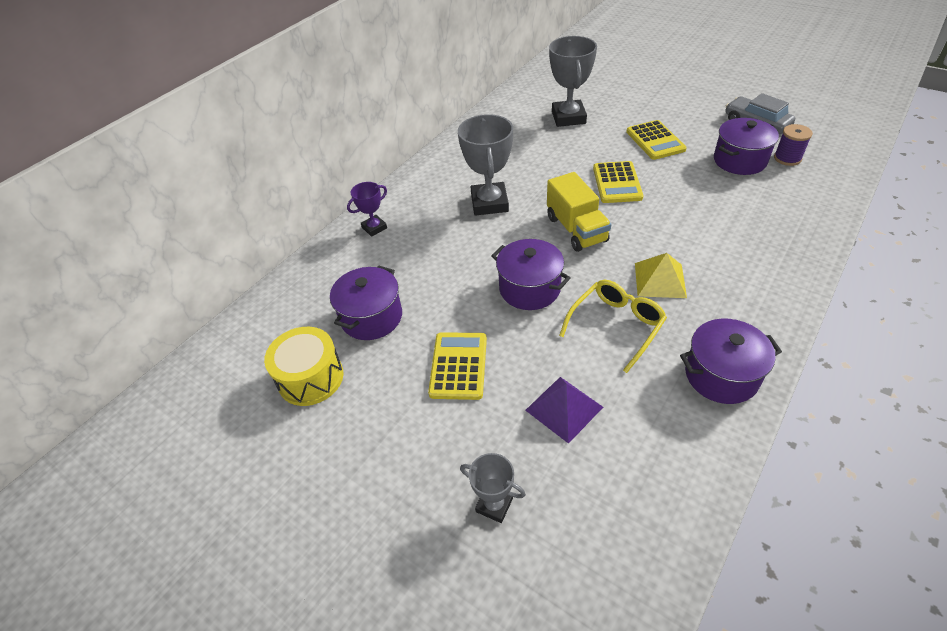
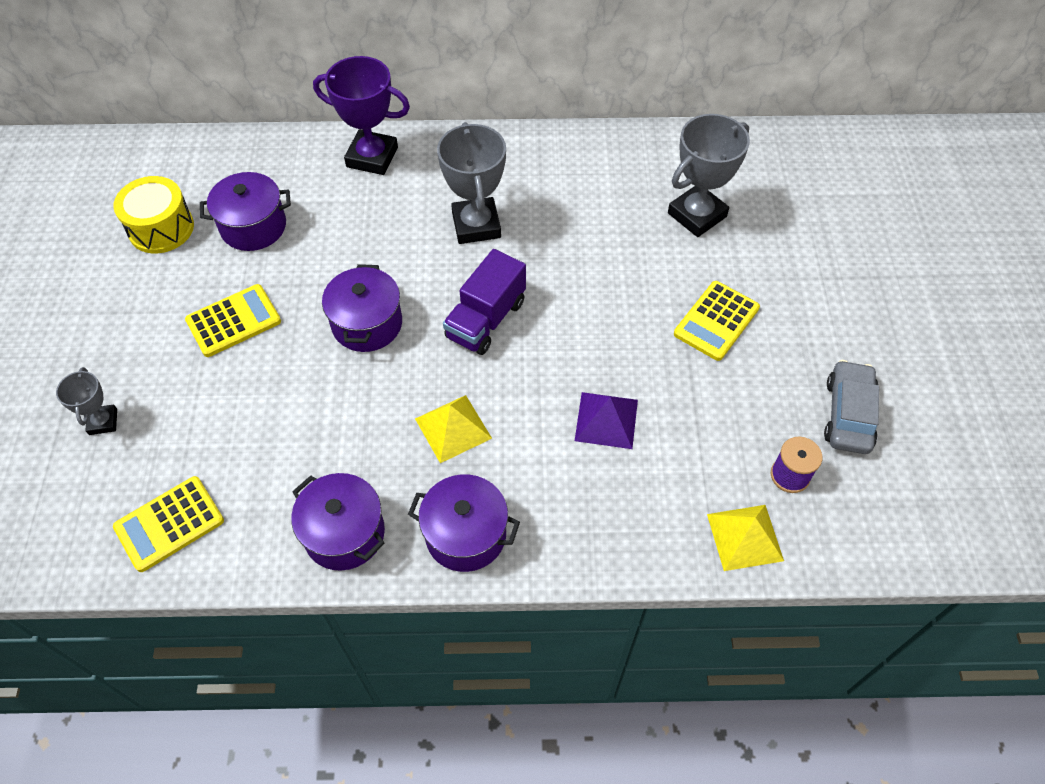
camera: 50 degrees right, 10 degrees up
purple trophy [347,182,387,237] -> purple trophy [313,56,410,175], size x1.85
grey trophy [458,114,513,216] -> grey trophy turned 60 degrees counterclockwise [437,122,506,244]
purple pyramid [525,377,603,444] -> purple pyramid moved to [575,392,638,449]
yellow truck [547,172,611,252] -> purple truck [443,249,526,355]
yellow glasses [559,280,667,373] -> none
yellow calculator [593,161,643,203] -> yellow calculator moved to [113,476,224,572]
purple pot [714,118,779,175] -> purple pot moved to [408,474,520,572]
none -> yellow pyramid [707,505,784,571]

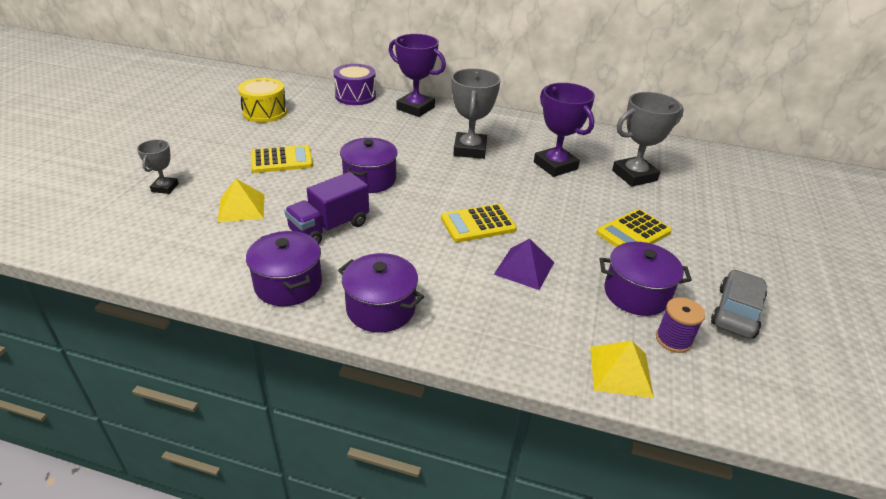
camera: 15 degrees right, 20 degrees down
yellow calculator [113,476,224,572] -> yellow calculator moved to [441,204,517,242]
purple pot [200,172,291,251] -> purple pot moved to [600,242,692,316]
yellow pyramid [415,395,492,463] -> yellow pyramid moved to [217,179,265,222]
purple truck [443,249,526,355] -> purple truck moved to [284,172,369,244]
none -> purple drum [333,64,376,105]
none -> purple trophy [534,83,595,177]

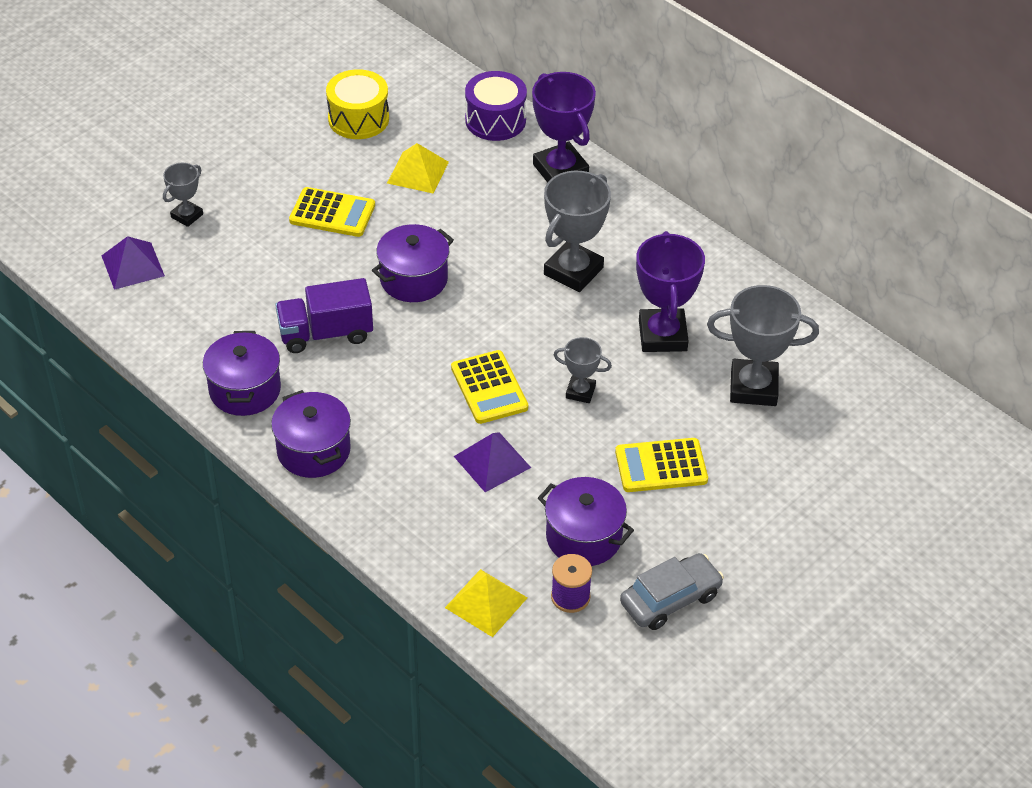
camera: 30 degrees right, 10 degrees up
yellow pyramid [217,179,265,222] -> yellow pyramid moved to [387,143,449,194]
yellow calculator [441,204,517,242] -> yellow calculator turned 120 degrees counterclockwise [451,350,528,424]
none -> purple pyramid [102,236,165,290]
none -> grey trophy [554,337,612,403]

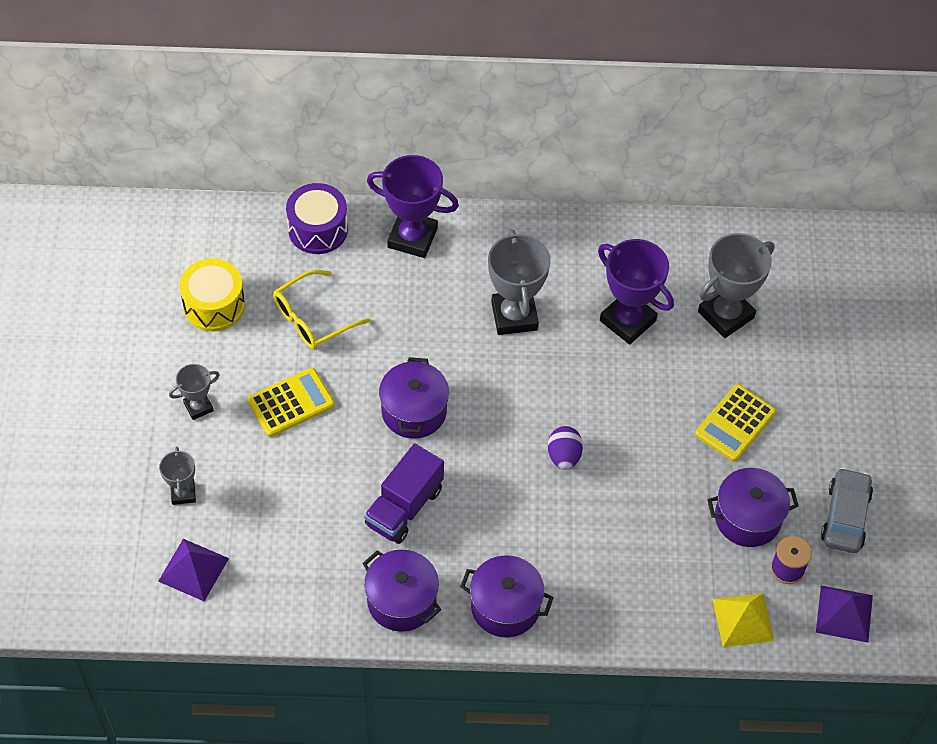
camera: 45 degrees left, 10 degrees up
yellow pyramid [387,143,449,194] -> yellow glasses [273,270,370,349]
yellow calculator [451,350,528,424] -> purple egg [548,426,583,470]
purple pyramid [454,432,531,492] -> purple pyramid moved to [816,586,873,643]
grey trophy [554,337,612,403] -> grey trophy moved to [169,364,220,420]

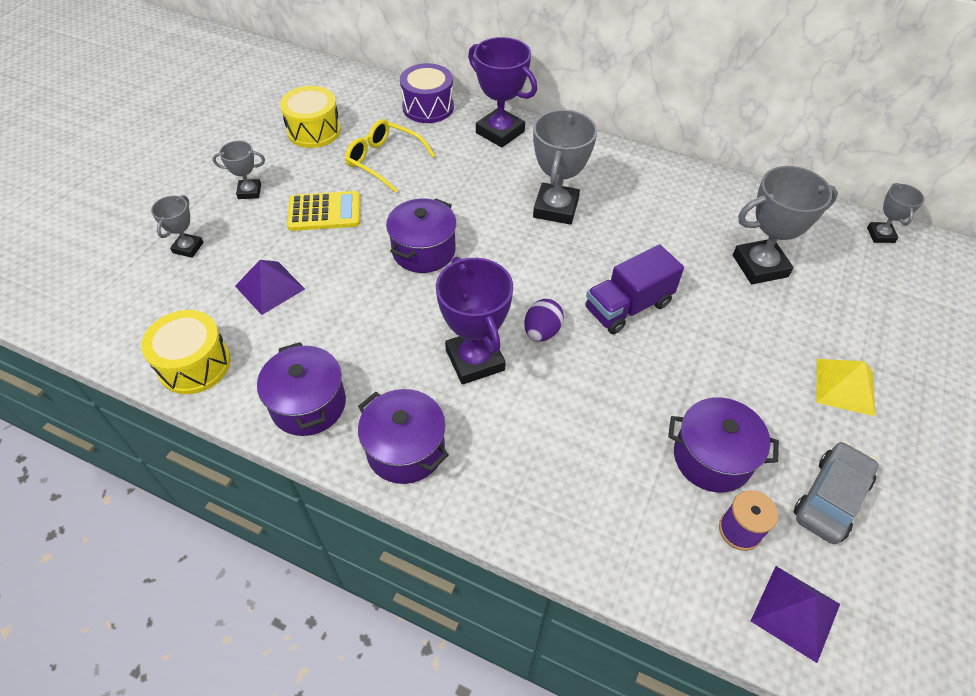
camera: 25 degrees right, 5 degrees down
purple pyramid [158,539,229,601] -> purple pyramid moved to [235,260,305,315]
yellow glasses [273,270,370,349] -> yellow glasses turned 45 degrees clockwise [345,119,435,193]
purple truck [364,443,444,544] -> purple truck moved to [586,244,684,334]
purple trophy [598,239,674,344] -> purple trophy moved to [436,257,513,385]
yellow calculator [695,384,776,462] -> none
yellow pyramid [712,593,774,647] -> yellow pyramid moved to [816,359,875,416]
none -> yellow drum [141,310,231,394]
none -> grey trophy [867,183,924,243]

